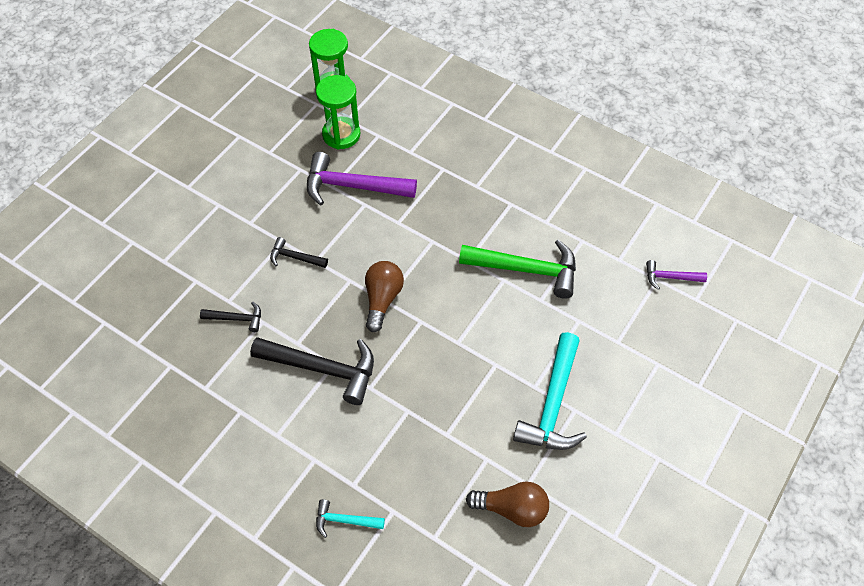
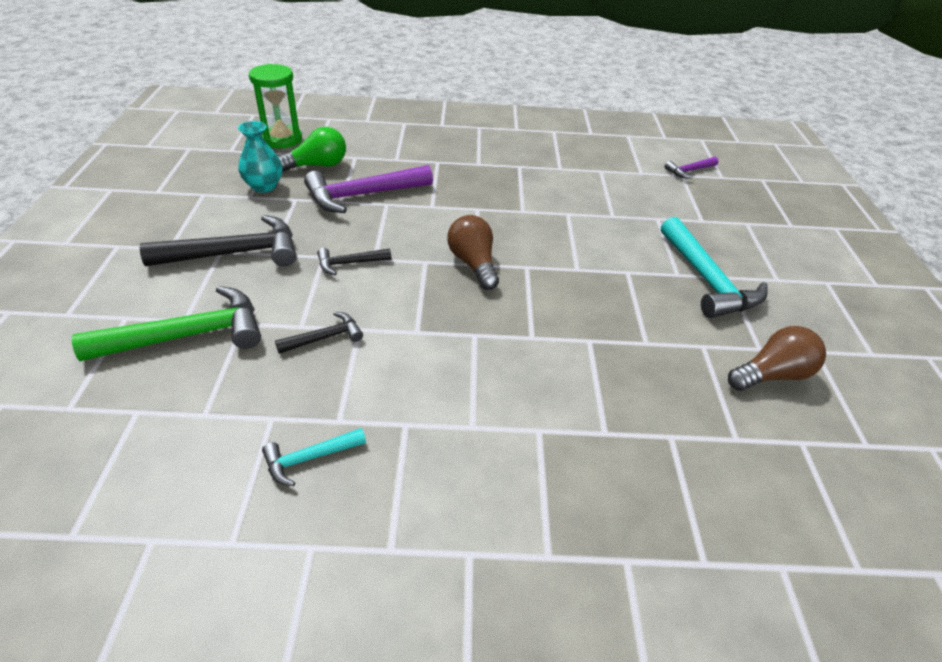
camera: 35 degrees left, 15 degrees down
black hammer [250,337,374,405] -> black hammer moved to [140,215,296,266]
green hourglass [316,75,360,149] -> green light bulb [278,127,346,172]
turquoise hammer [316,499,385,538] -> turquoise hammer moved to [262,428,366,486]
green hammer [459,239,576,299] -> green hammer moved to [72,286,261,361]
none -> turquoise vase [238,121,282,193]

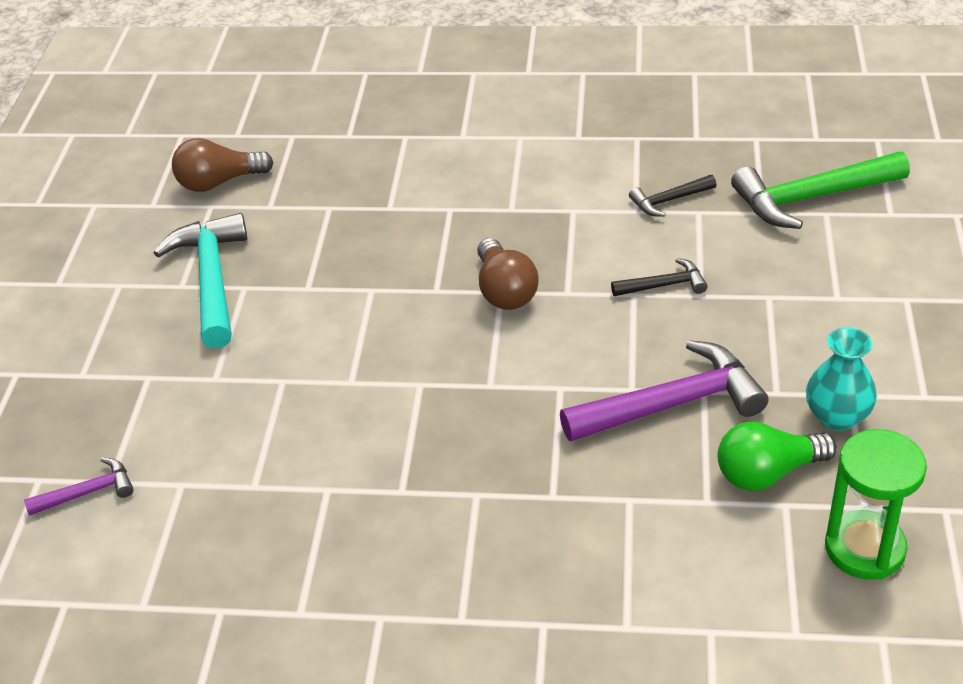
camera: 170 degrees left, 0 degrees up
black hammer [140,215,296,266] -> none
turquoise hammer [262,428,366,486] -> none

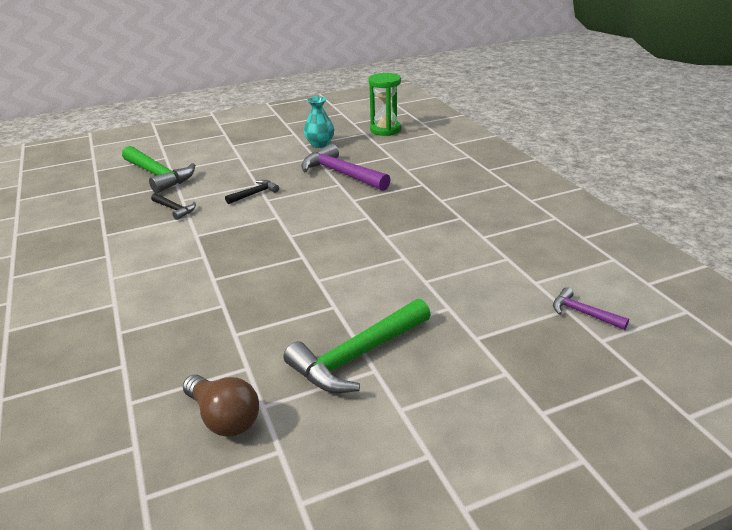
camera: 120 degrees left, 10 degrees down
turquoise hammer [154,213,247,349] -> green hammer [284,299,431,393]
brown light bulb [477,238,538,310] -> none
black hammer [611,258,708,296] -> black hammer turned 90 degrees clockwise [225,180,279,204]
green light bulb [718,421,837,491] -> none

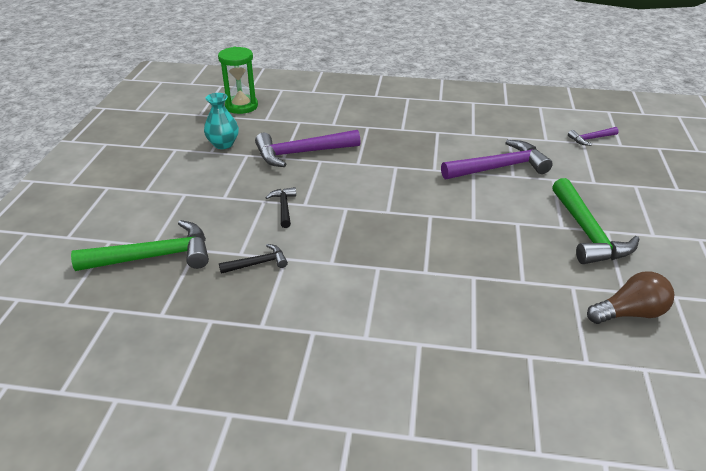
camera: 60 degrees left, 5 degrees up
none -> purple hammer [441,140,553,180]

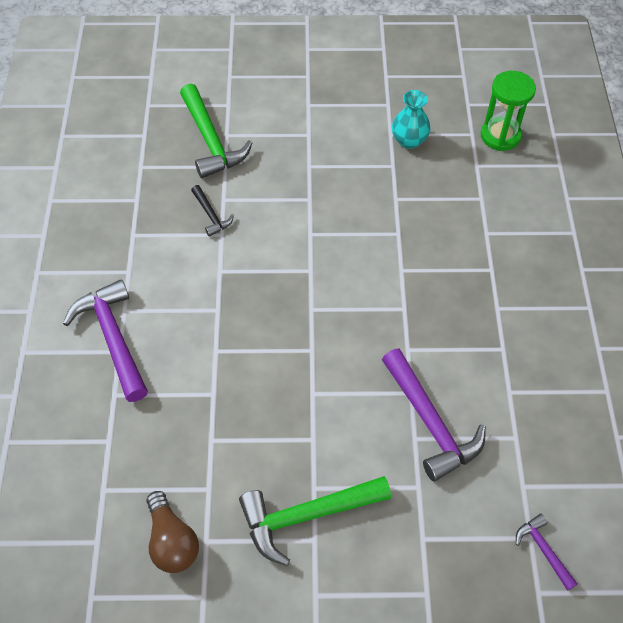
camera: 80 degrees right, 20 degrees up
purple hammer [255,130,361,167] -> purple hammer moved to [63,279,148,402]
black hammer [265,187,296,228] -> none

